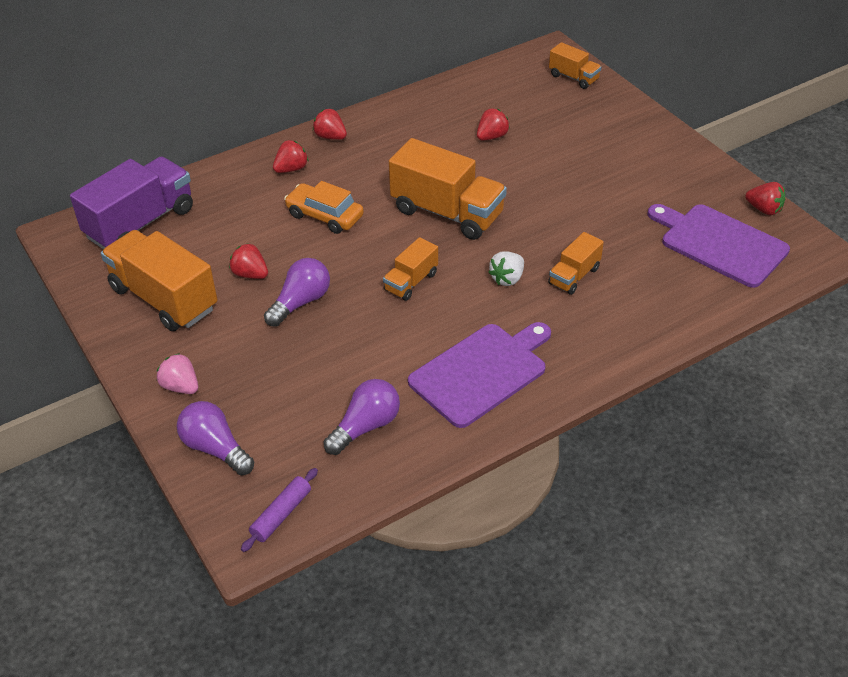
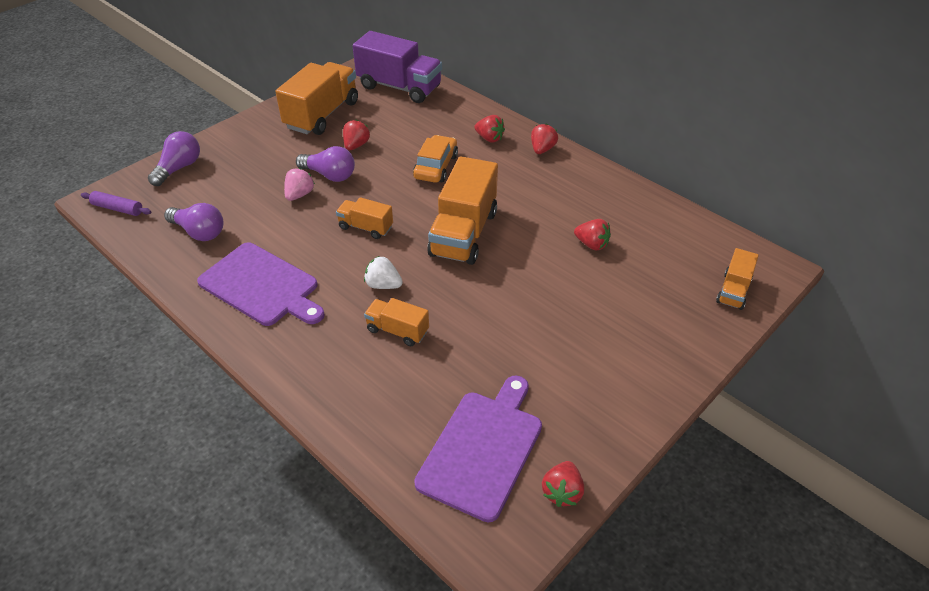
camera: 75 degrees right, 0 degrees up
pink strawberry [157,353,198,394] -> pink strawberry moved to [284,168,315,201]

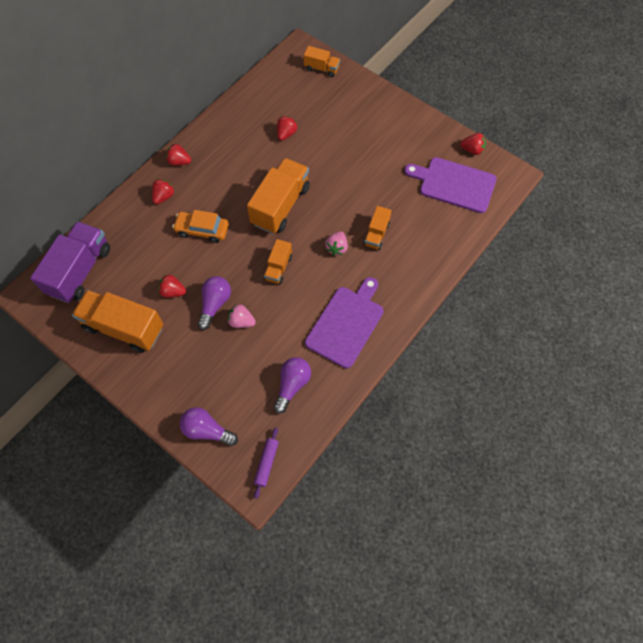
camera: 95 degrees left, 20 degrees up
white strawberry [364,256,403,289] -> pink strawberry [325,232,348,256]
orange truck [427,156,498,265] -> orange truck turned 75 degrees counterclockwise [247,158,310,234]

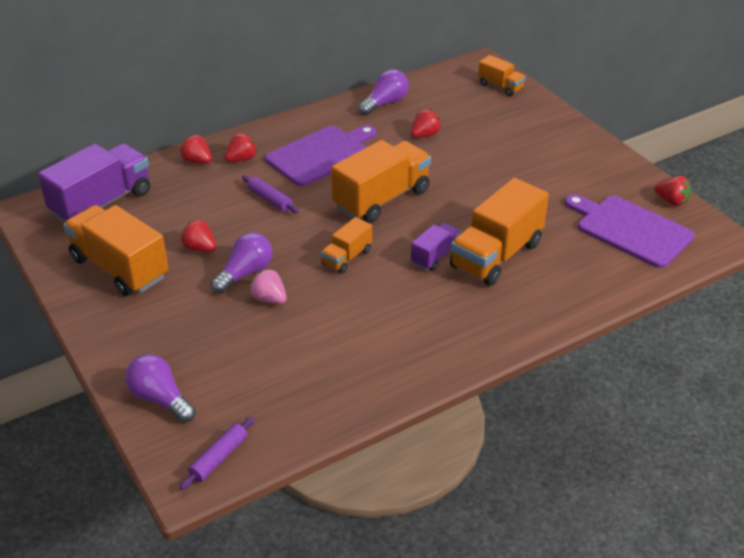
camera: 20 degrees right, 25 degrees down
red strawberry [166,144,191,166] -> red strawberry moved to [180,135,212,164]
orange car [172,210,229,243] -> purple rolling pin [242,176,299,213]
purple light bulb [274,357,311,414] -> purple light bulb moved to [358,69,409,116]
purple cutting board [305,277,384,369] -> purple cutting board moved to [265,125,377,186]
pink strawberry [325,232,348,256] -> purple truck [411,223,461,271]
orange truck [363,206,392,250] -> orange truck [450,178,549,286], size x1.92

